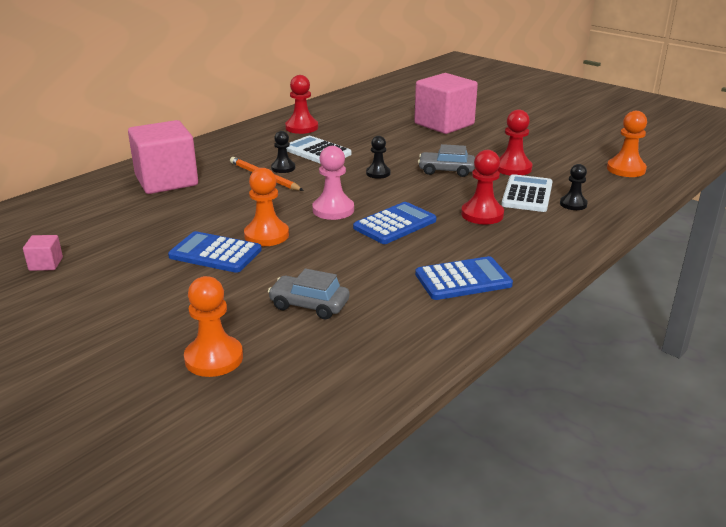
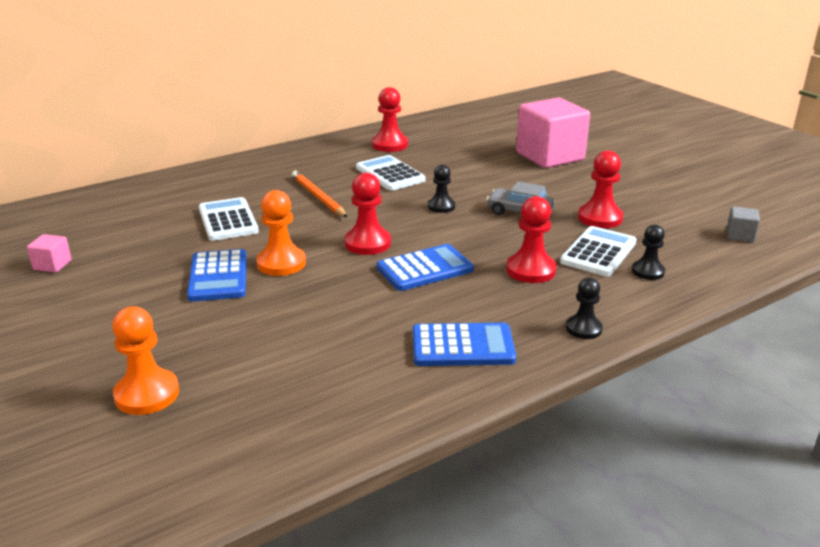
camera: 15 degrees right, 0 degrees up
pink cube [128,120,198,194] -> none
blue calculator [168,231,262,273] -> blue calculator turned 135 degrees counterclockwise [187,249,247,302]
grey car [268,268,349,319] -> none
black pawn [271,131,295,173] -> black pawn moved to [566,278,603,339]
pink pawn [312,146,354,220] -> red pawn [344,173,391,255]
orange pawn [607,111,647,177] -> grey cube [727,206,760,242]
none -> white calculator [199,197,259,241]

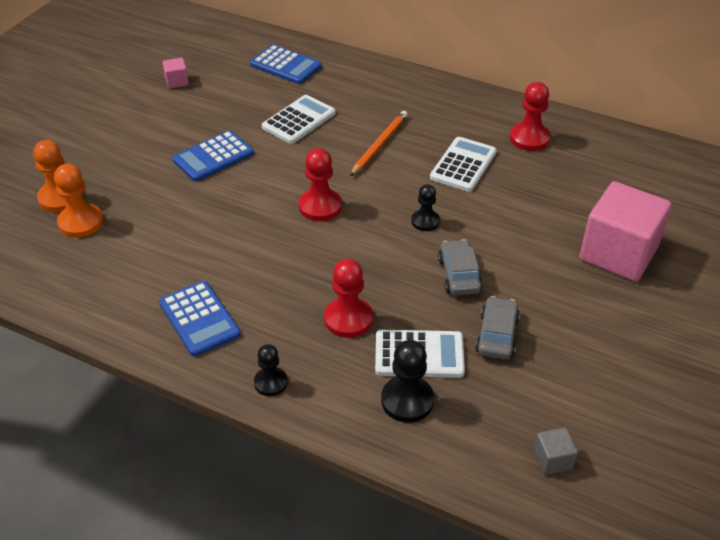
camera: 60 degrees right, 15 degrees up
orange pawn [256,190,306,276] -> orange pawn moved to [54,164,103,238]
blue calculator [377,244,474,291] -> blue calculator moved to [250,45,322,84]
red pawn [578,150,623,228] -> grey car [475,296,520,360]
black pawn [632,225,665,280] -> black pawn [381,340,434,423], size x1.55

